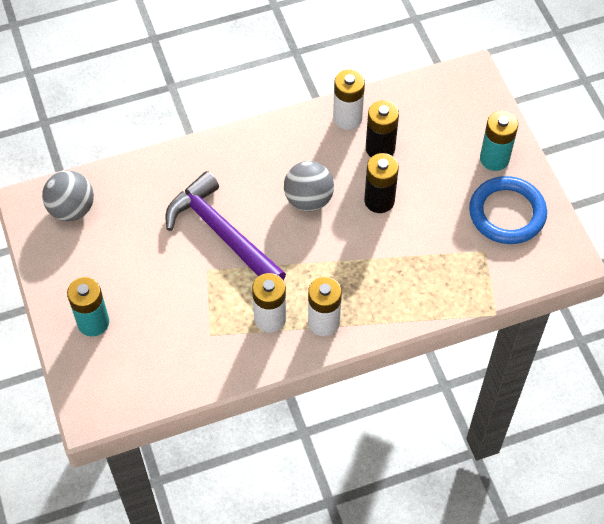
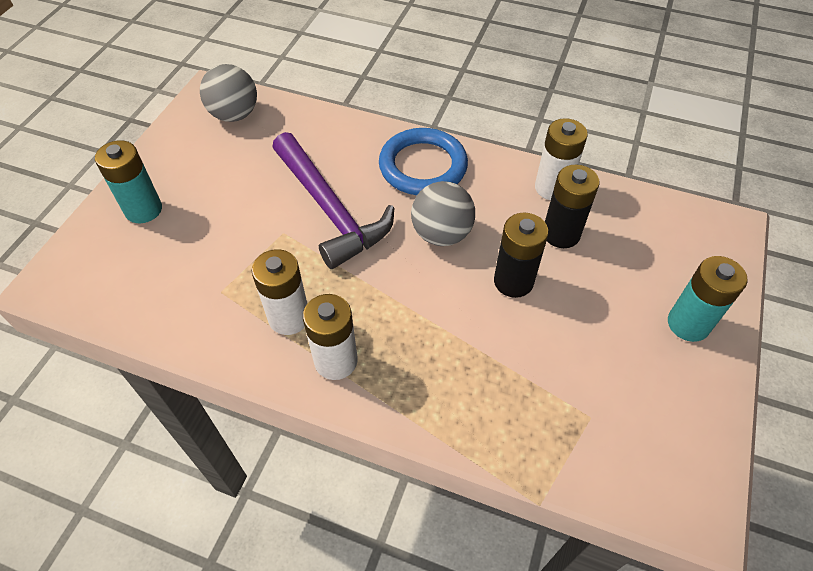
camera: 40 degrees right, 5 degrees down
purple hammer [166,171,286,280] -> purple hammer turned 150 degrees clockwise [272,132,394,269]
blue ring [469,176,547,244] -> blue ring moved to [379,128,468,195]

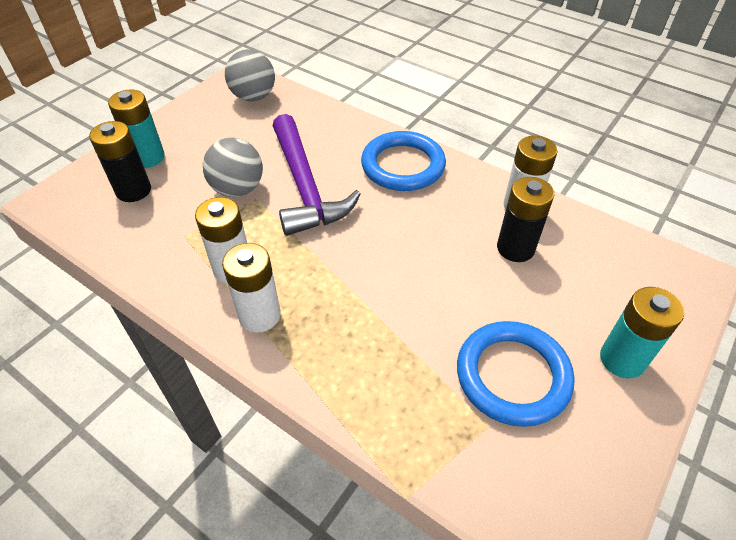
camera: 15 degrees right, 5 degrees down
grey ball [411,181,475,246] -> grey ball moved to [203,138,263,197]
black battery [494,213,548,298] -> black battery moved to [89,121,151,202]
none -> blue ring [457,321,575,427]

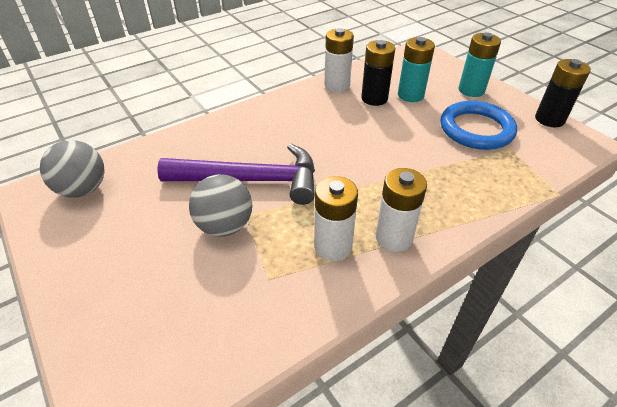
camera: 70 degrees left, 5 degrees down
black battery [89,121,151,202] -> black battery moved to [535,59,591,127]
turquoise battery [108,90,165,168] -> turquoise battery moved to [398,37,435,102]
blue ring [361,131,446,191] -> none

